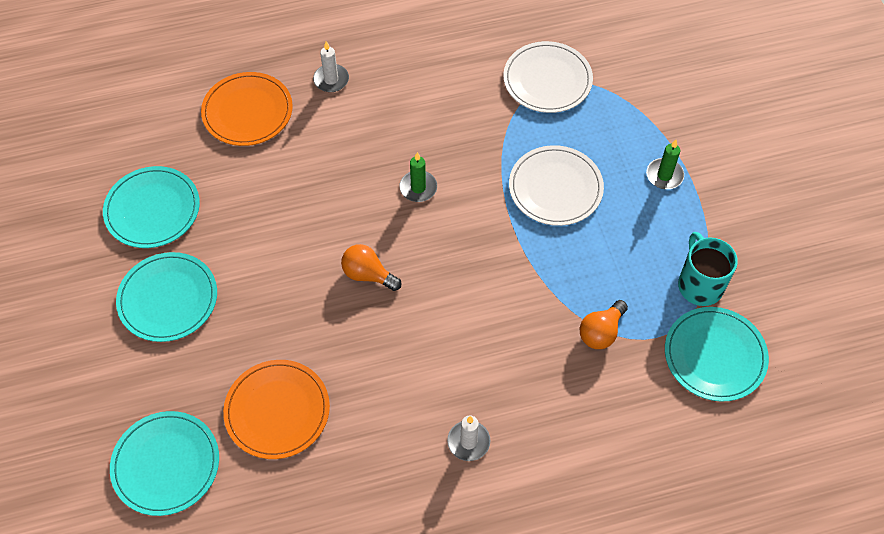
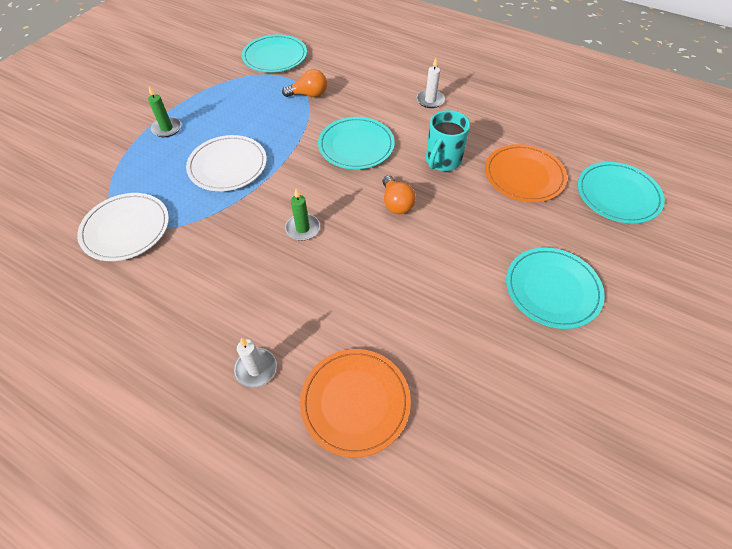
camera: 135 degrees left, 5 degrees down
turquoise plate [103,166,200,248] -> turquoise plate moved to [318,117,395,169]
turquoise mug [678,232,738,306] -> turquoise mug moved to [426,110,470,171]

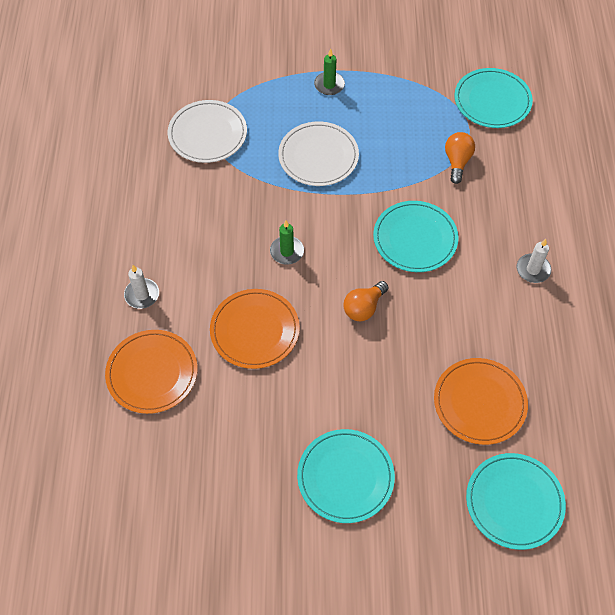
camera: 60 degrees right, 5 degrees up
orange light bulb [282,69,327,97] -> orange light bulb turned 135 degrees counterclockwise [445,132,475,184]
turquoise mug [426,110,470,171] -> none
none -> orange plate [210,289,300,369]

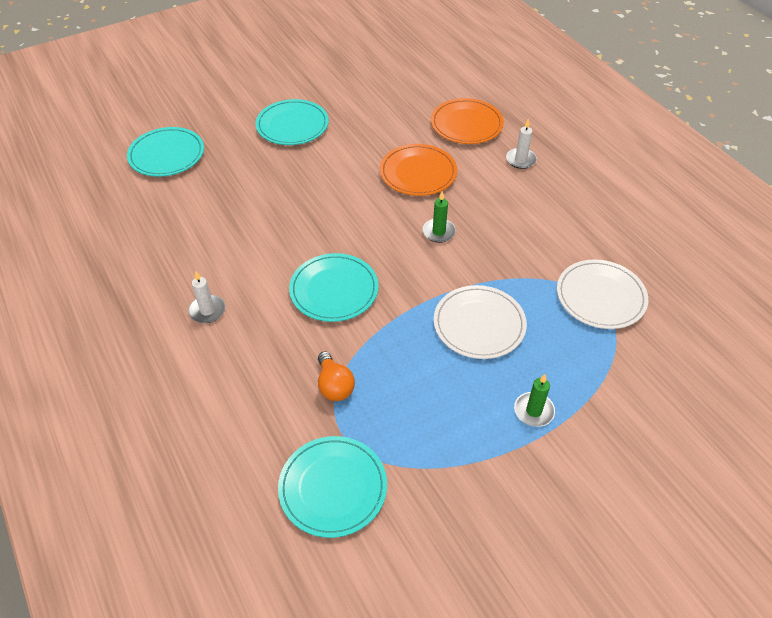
camera: 150 degrees right, 10 degrees down
orange light bulb [343,281,389,321] -> none
orange plate [434,358,528,445] -> none

